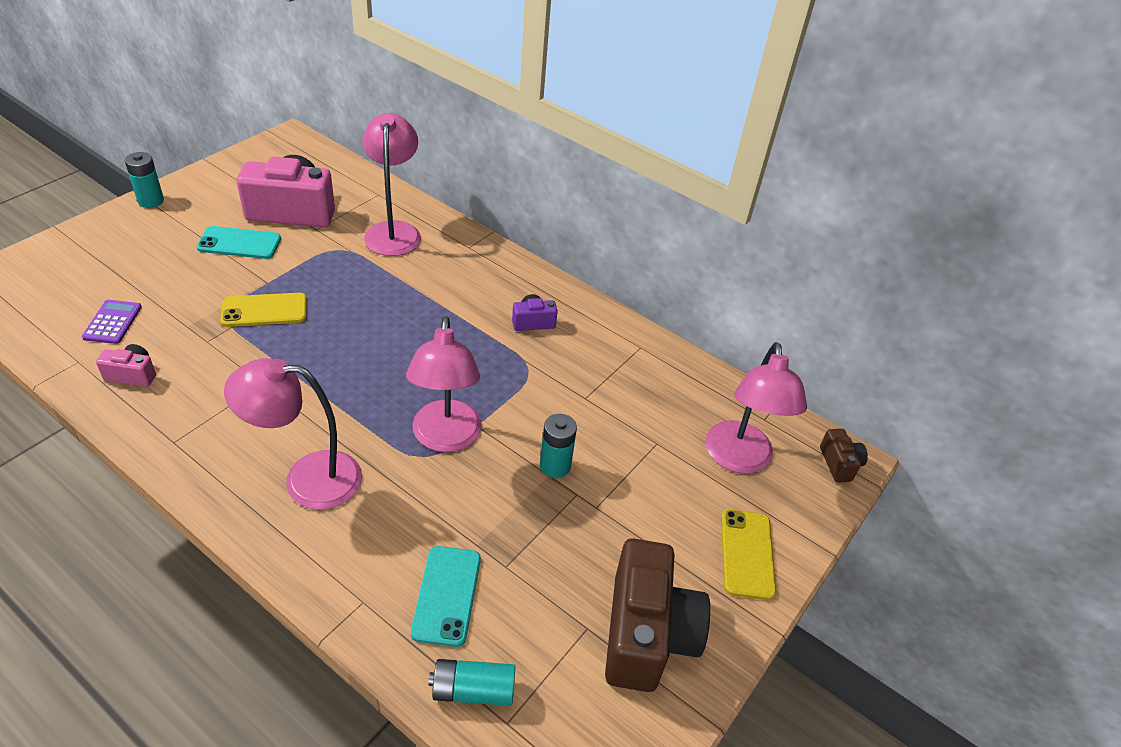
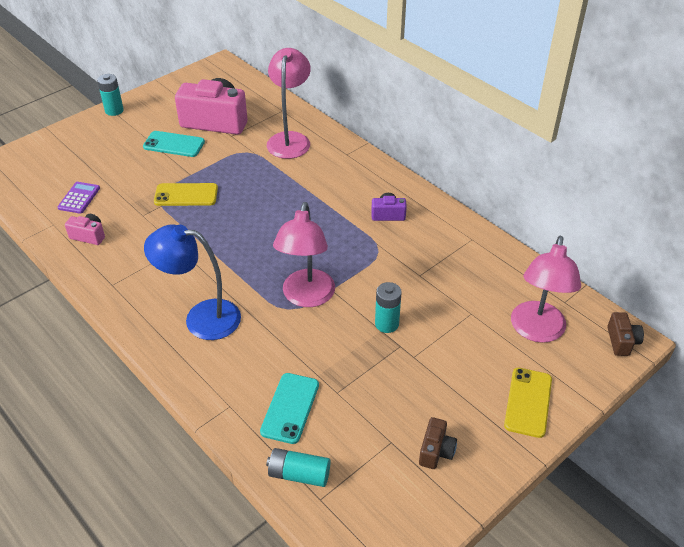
camera: 15 degrees right, 0 degrees up
pink lamp [224,358,362,510] -> blue lamp [144,225,241,340]
brown camera [605,538,710,692] -> brown camera [419,417,457,469], size x0.46

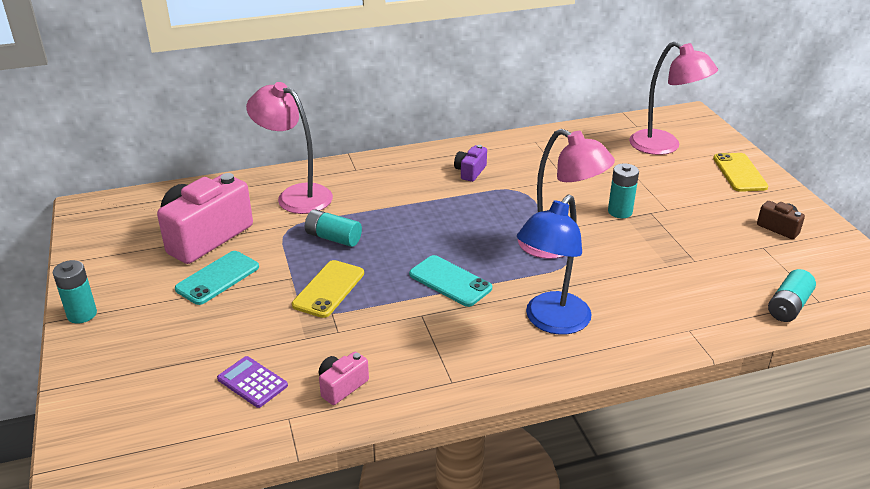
camera: 65 degrees left, 10 degrees down
turquoise phone [260,373,319,444] -> turquoise phone moved to [409,255,492,307]
yellow phone [504,368,552,438] -> yellow phone turned 45 degrees clockwise [713,153,768,192]
brown camera [607,312,644,356] -> none
none -> turquoise battery [305,209,362,247]

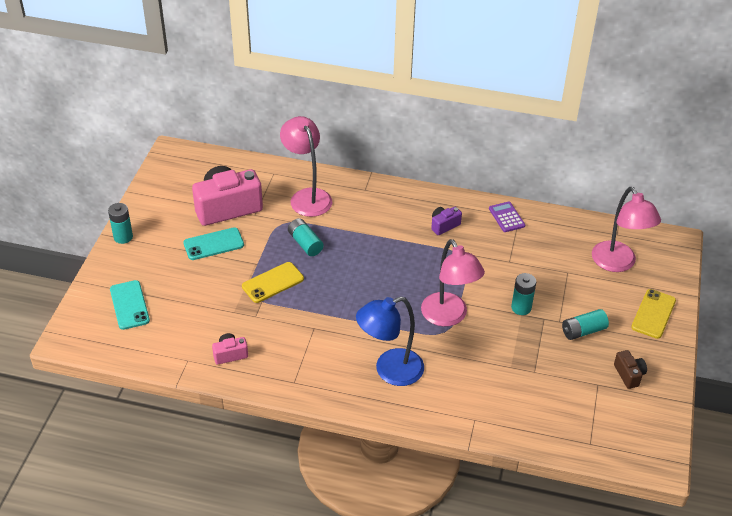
camera: 30 degrees right, 10 degrees up
purple calculator [217,356,288,408] -> purple calculator moved to [489,201,525,232]
turquoise phone [409,255,492,307] -> turquoise phone moved to [110,280,150,330]
turquoise battery [768,269,816,322] -> turquoise battery moved to [562,309,609,340]

